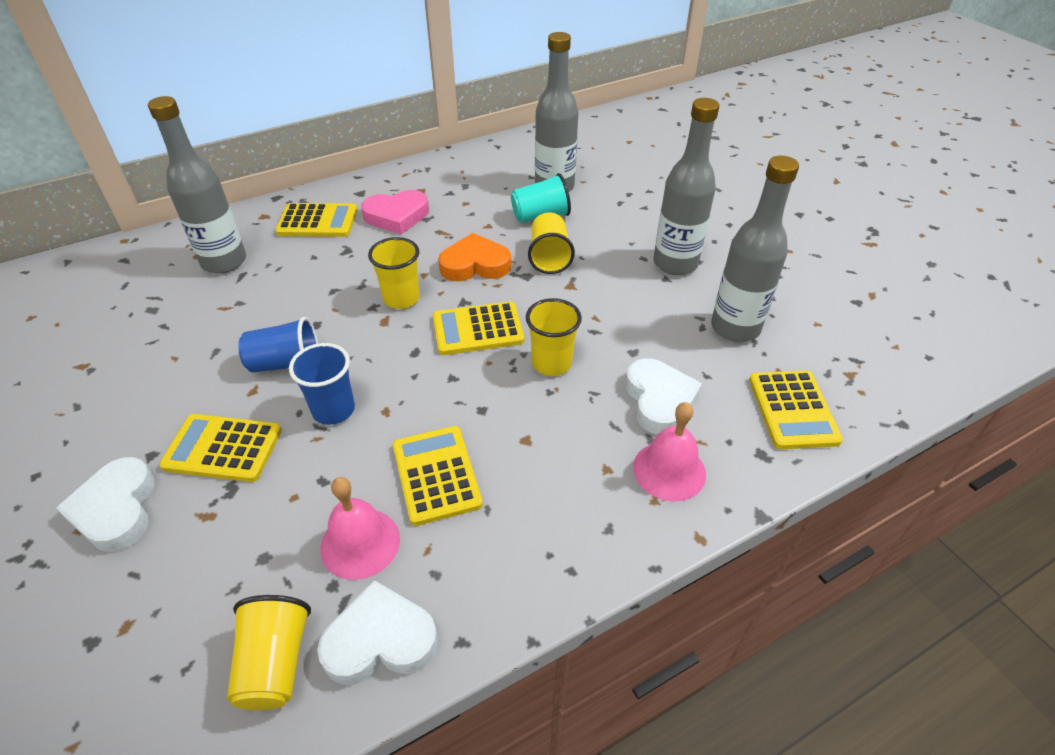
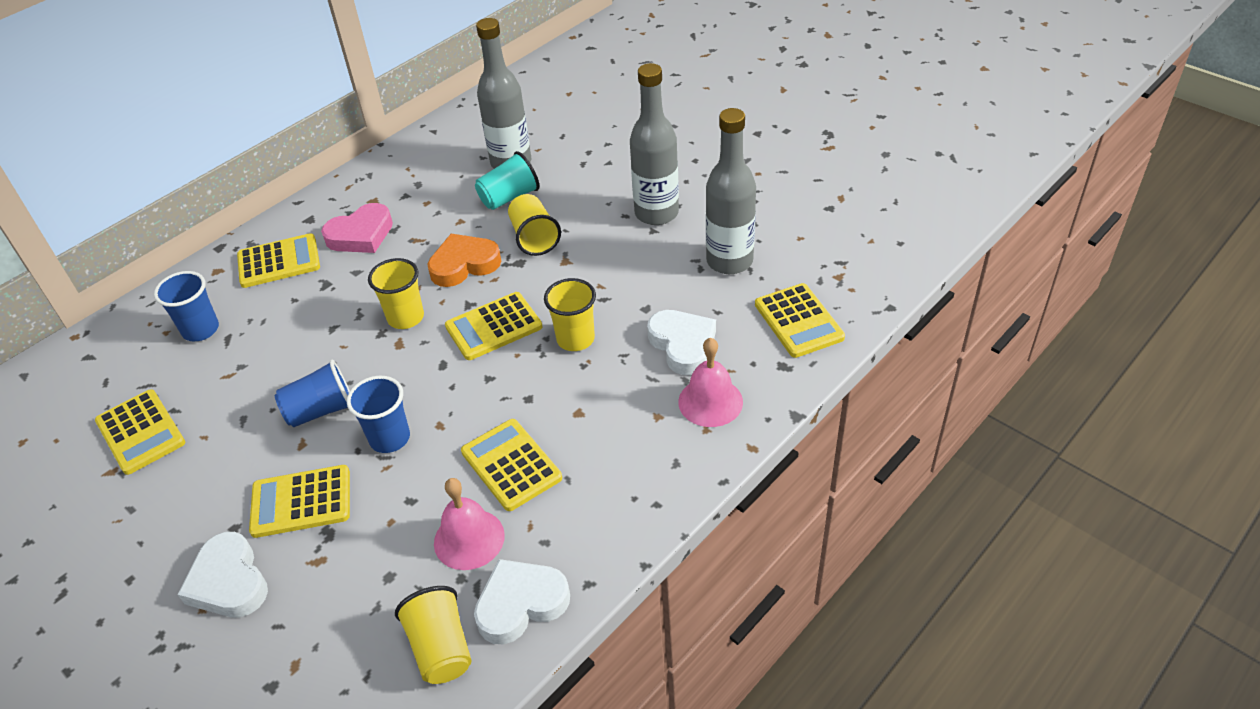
camera: 15 degrees left, 0 degrees up
grey bottle [148,96,246,274] -> blue cup [154,271,219,341]
none -> yellow calculator [95,389,185,475]

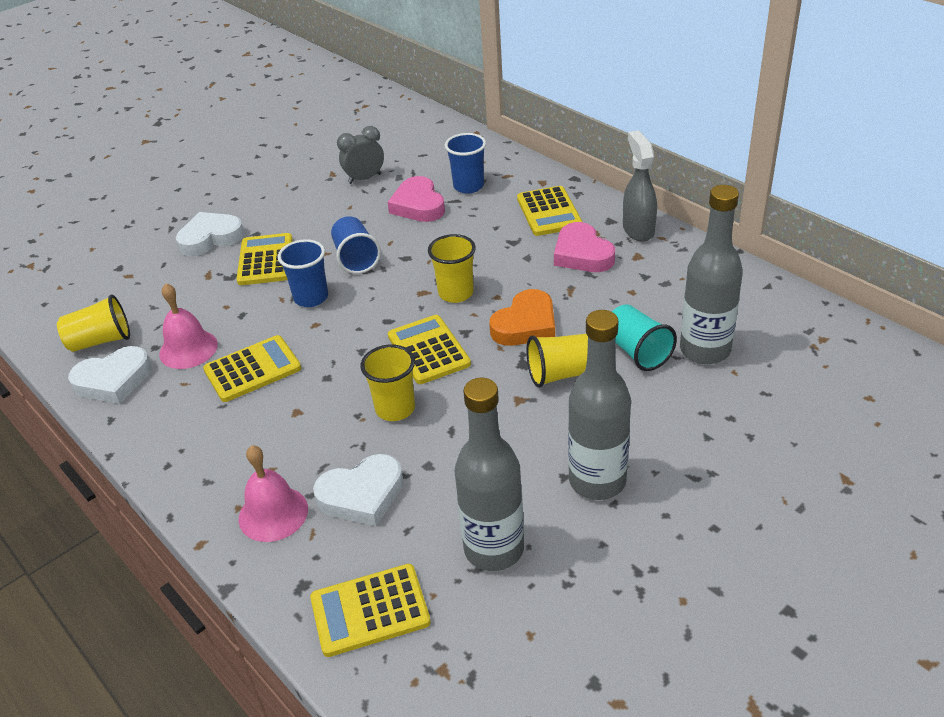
camera: 95 degrees right, 5 degrees down
yellow calculator [95,389,185,475] -> grey clock [337,126,384,184]
orange heart [428,234,501,287] -> orange heart turned 60 degrees clockwise [489,289,555,346]
white heart [474,559,570,644] -> white heart turned 90 degrees clockwise [68,346,152,404]
none -> pink heart [388,176,445,222]
none -> grey spray bottle [623,130,657,242]

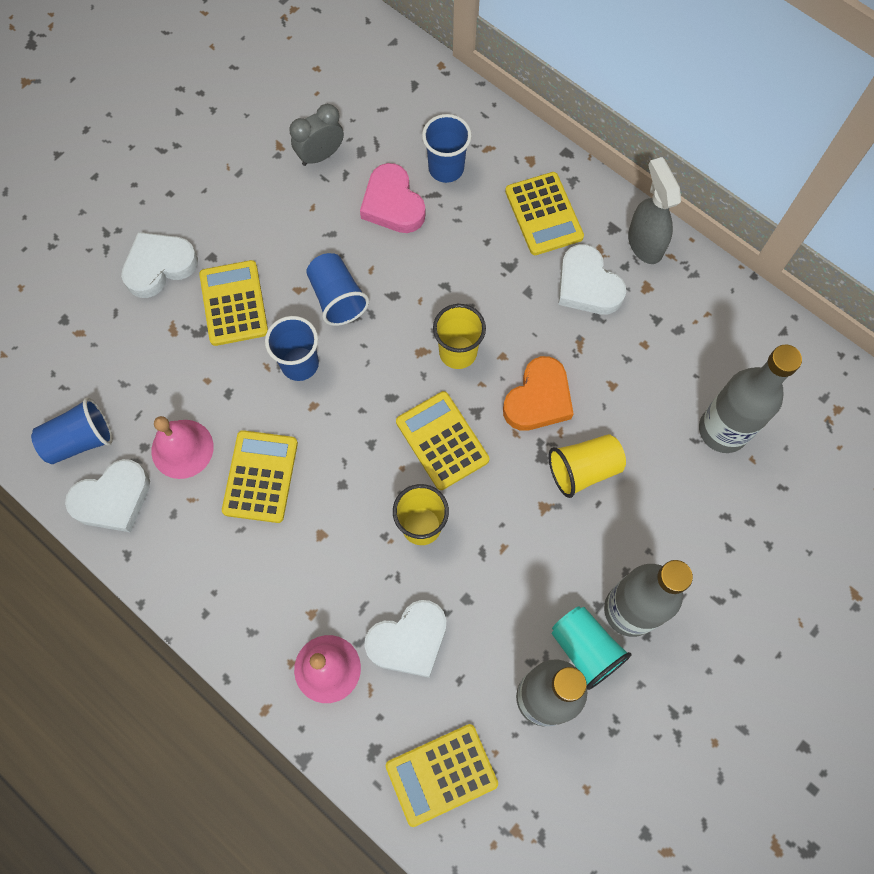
camera: 10 degrees left, 30 degrees up
yellow cup [57,295,130,352] -> blue cup [31,397,113,464]
yellow calculator [203,335,301,402] -> yellow calculator turned 45 degrees counterclockwise [222,430,298,523]
pink heart [554,222,615,272] -> white heart [558,244,626,315]
turquoise cup [612,304,677,371] -> turquoise cup moved to [551,606,631,690]

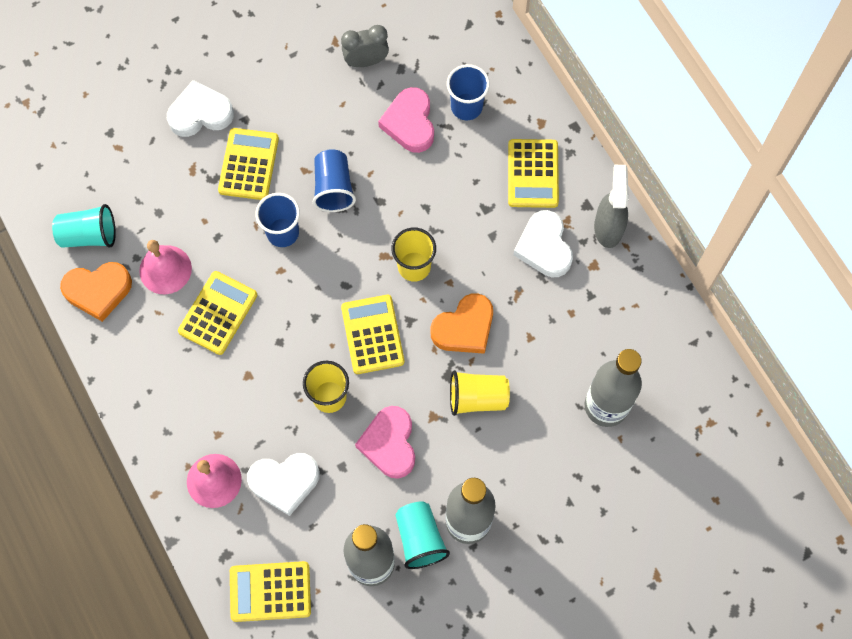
camera: 20 degrees right, 0 degrees up
blue cup [31,397,113,464] -> turquoise cup [52,204,116,248]
white heart [65,459,150,533] -> orange heart [60,262,132,322]
none -> pink heart [355,406,415,479]

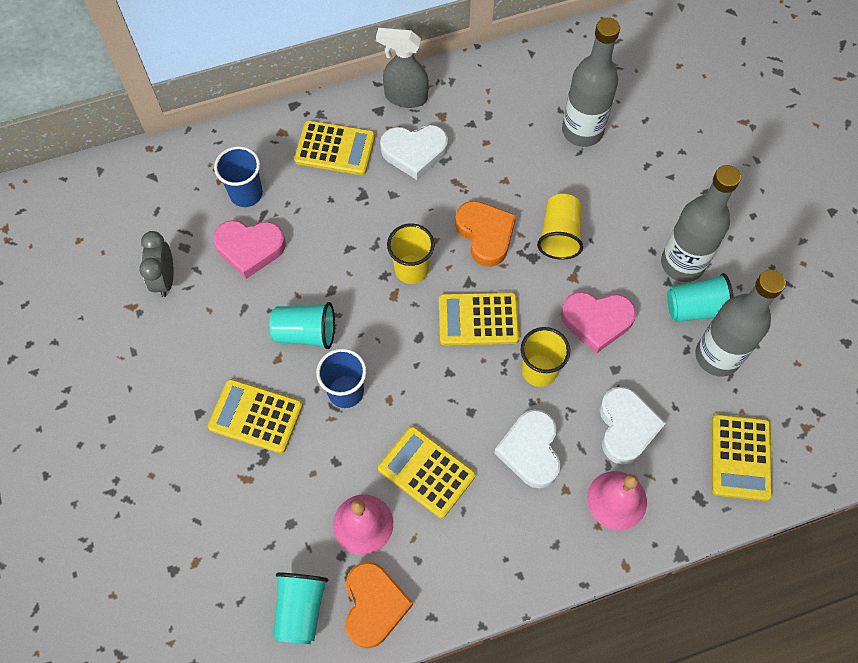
camera: 80 degrees left, 5 degrees down
white heart [167,80,234,137] -> white heart moved to [494,410,561,488]
blue cup [313,149,356,212] -> turquoise cup [269,302,335,349]

